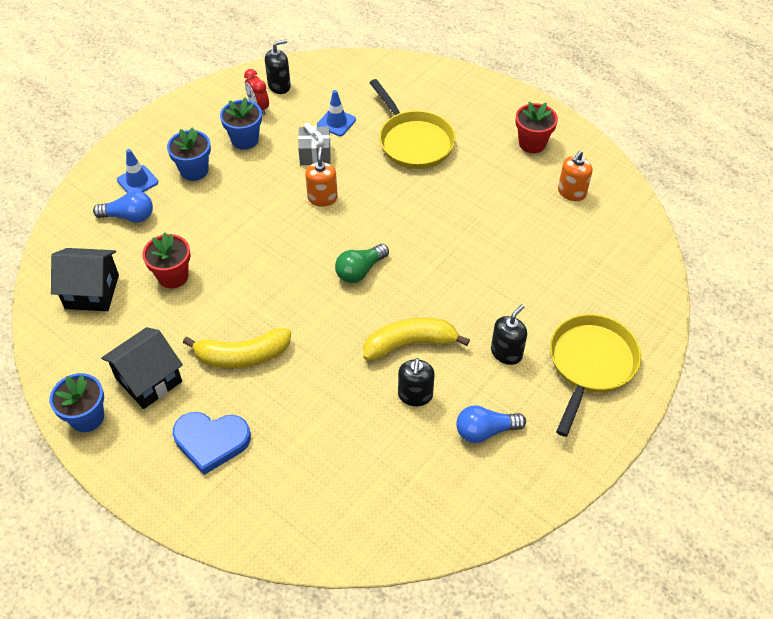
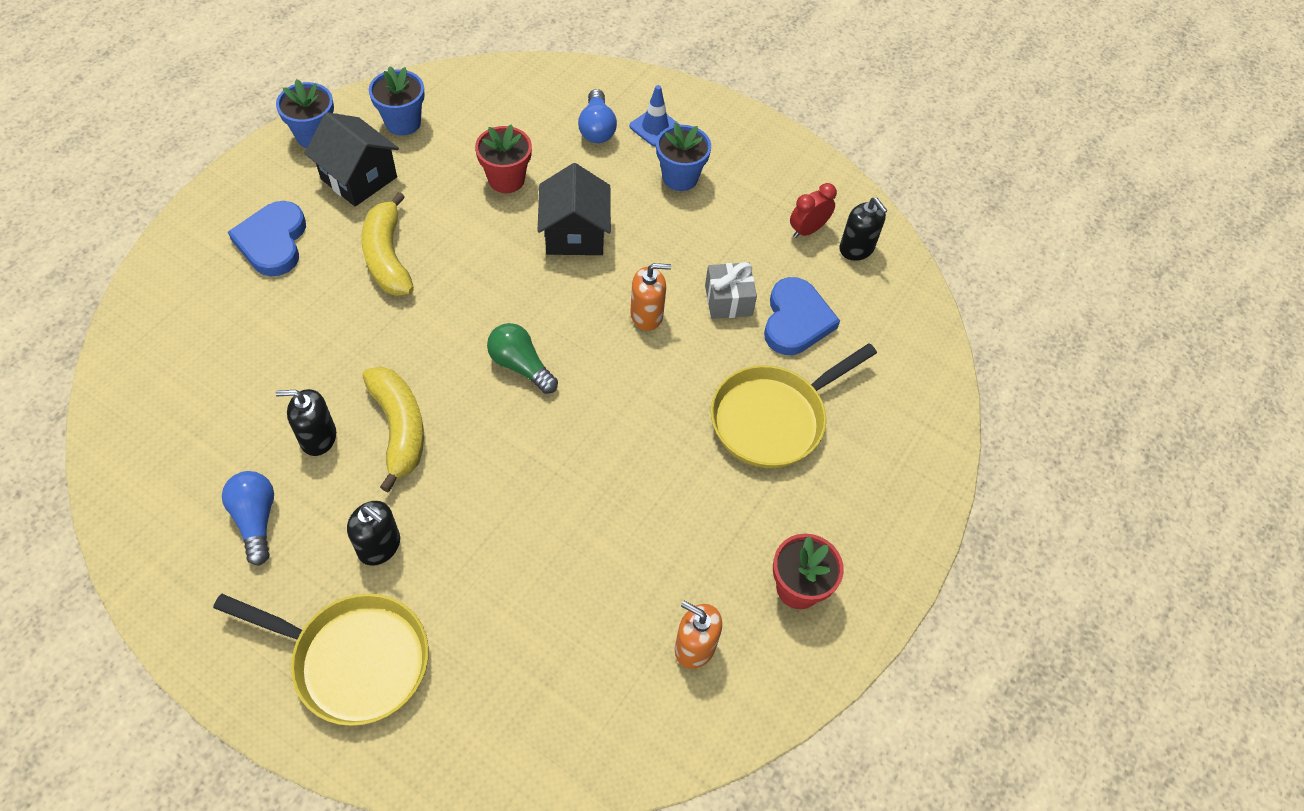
camera: 80 degrees right, 5 degrees up
black house [51,248,119,311] -> black house moved to [538,163,611,255]
blue flower pot [220,97,262,150] -> blue flower pot moved to [369,66,425,136]
blue traffic cone [317,90,356,136] -> blue heart [764,277,840,355]

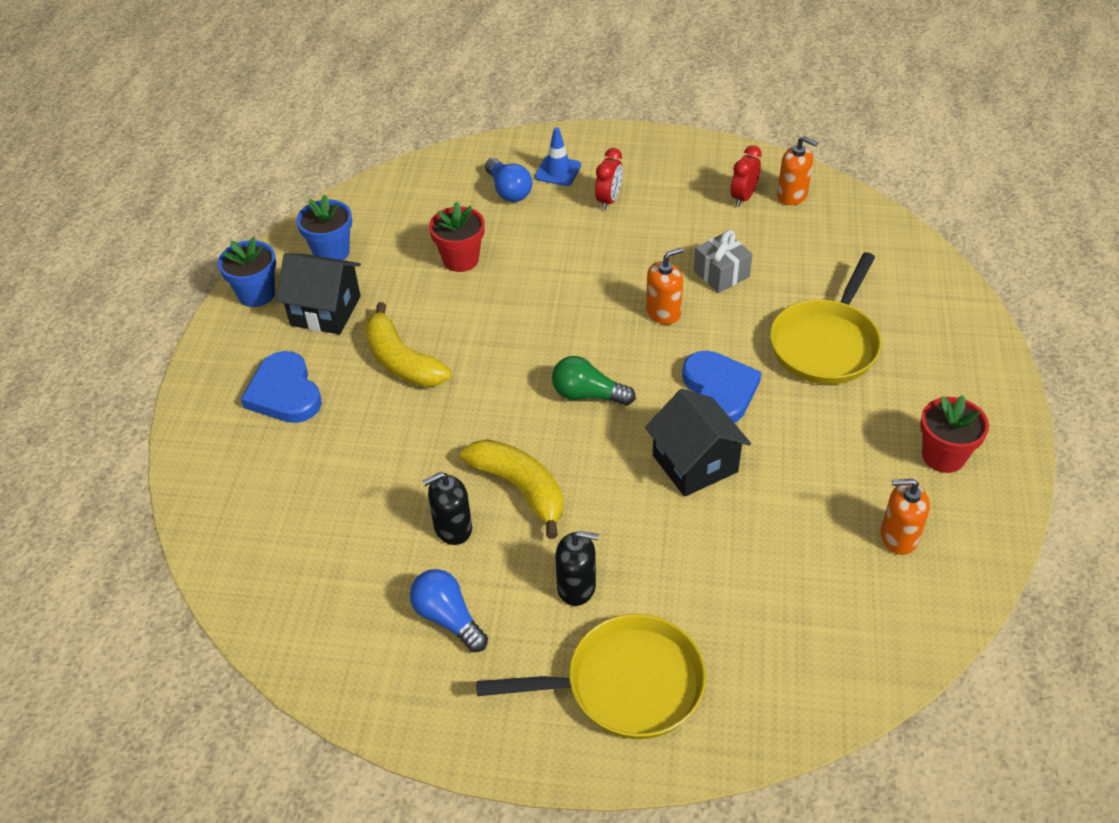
camera: 20 degrees left, 10 degrees down
black house [538,163,611,255] -> black house moved to [645,389,751,497]
blue flower pot [656,123,711,191] -> red clock [595,148,623,210]
blue heart [764,277,840,355] -> blue heart moved to [682,351,762,423]
black soap dispenser [839,197,888,261] -> orange soap dispenser [777,136,818,205]

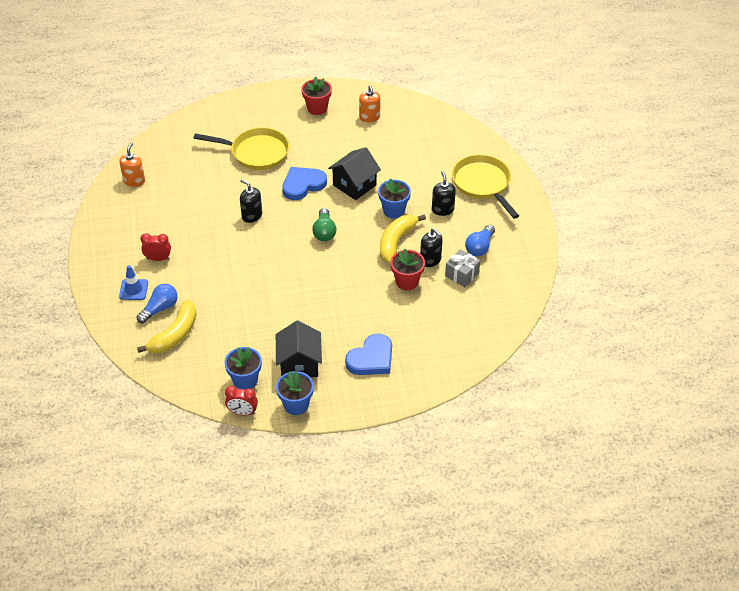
camera: 110 degrees left, 0 degrees up
yellow banana [365,302,451,387] -> yellow banana moved to [137,300,197,353]
red flower pot [429,202,485,272] -> red flower pot moved to [391,249,425,290]
orange soap dispenser [646,247,684,325] -> black soap dispenser [240,179,262,223]
grey gift [694,230,752,293] -> grey gift moved to [445,249,480,287]
red clock [731,145,762,207] -> red clock moved to [225,386,258,415]
none -> blue flower pot [378,178,411,219]

